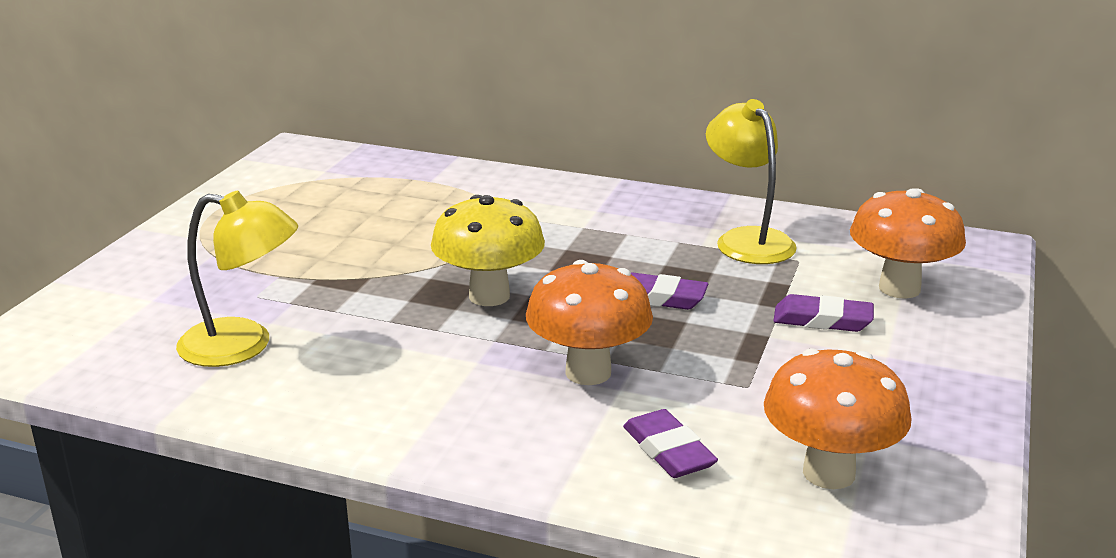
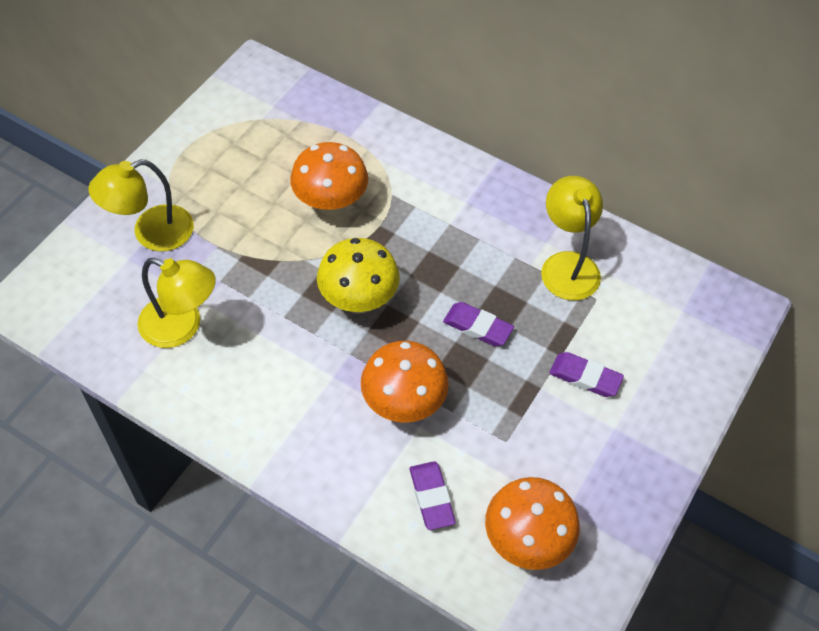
camera: 10 degrees right, 30 degrees up
orange mushroom [850,188,966,299] -> orange mushroom moved to [290,142,368,216]
none -> yellow lamp [89,159,194,252]

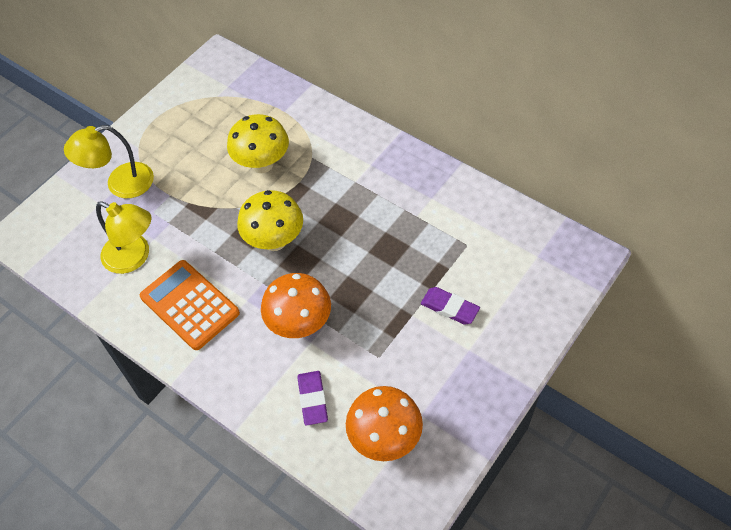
camera: 10 degrees right, 0 degrees up
orange mushroom [290,142,368,216] -> yellow mushroom [227,114,289,173]
purple eraser [443,302,514,347] -> none
yellow lamp [541,176,603,301] -> none
none -> orange calculator [140,260,240,350]

